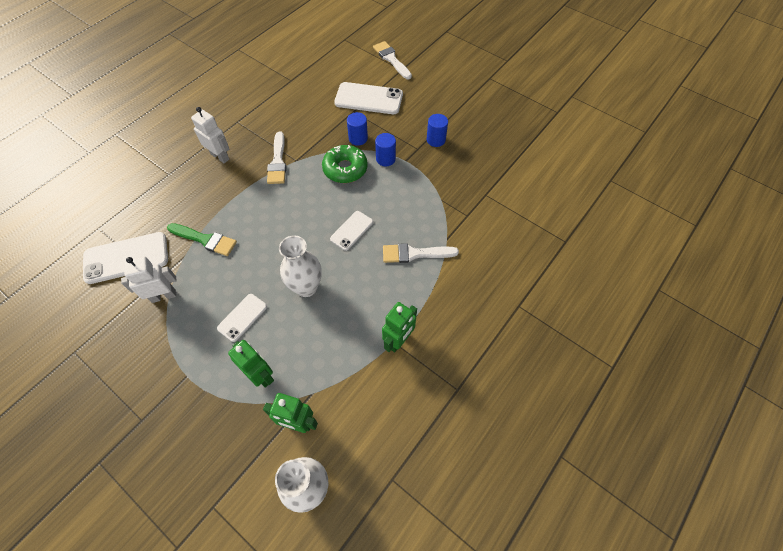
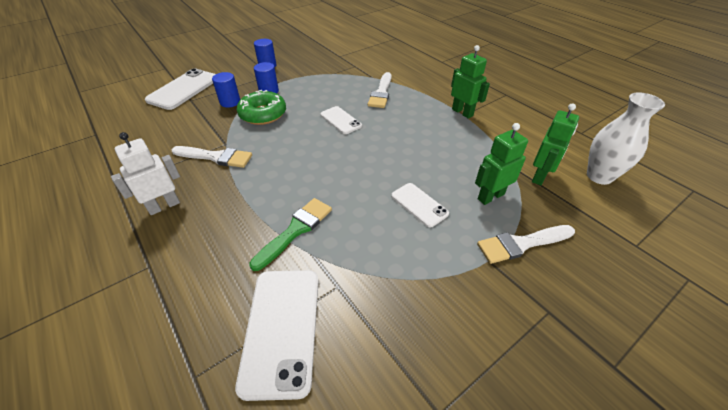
camera: 75 degrees left, 15 degrees down
white robot [121,256,177,303] -> none
white vase [279,235,322,297] -> none
white brush [373,41,412,79] -> white brush moved to [477,225,575,264]

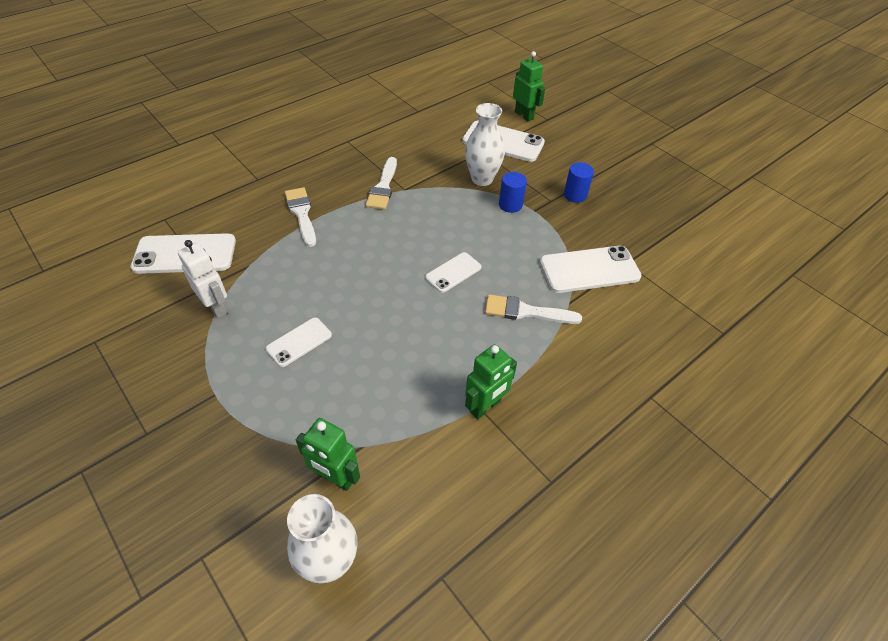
camera: 85 degrees right, 5 degrees up
white robot [111,132,180,215] -> white robot moved to [178,240,227,318]
blue cylinder [212,72,240,107] -> white vase [465,103,505,186]
green donut [237,90,286,125] -> none
green brush [249,198,332,271] -> none
green robot [475,123,528,205] -> green robot moved to [513,51,545,122]
white brush [477,225,575,264] -> white brush moved to [285,187,316,247]
none -> white phone [539,246,642,293]

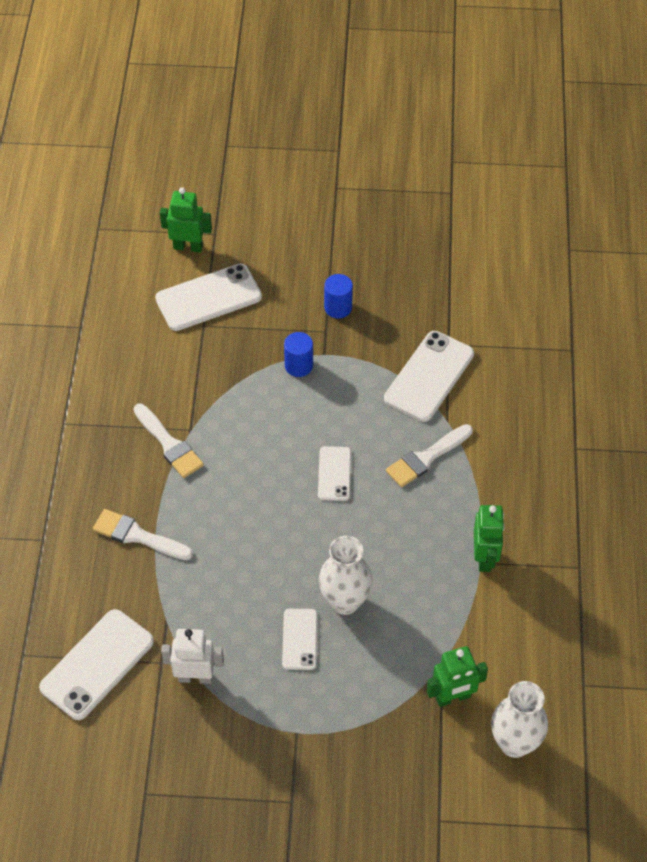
camera: 45 degrees left, 5 degrees up
white vase [465,103,505,186] -> white vase moved to [319,536,373,615]

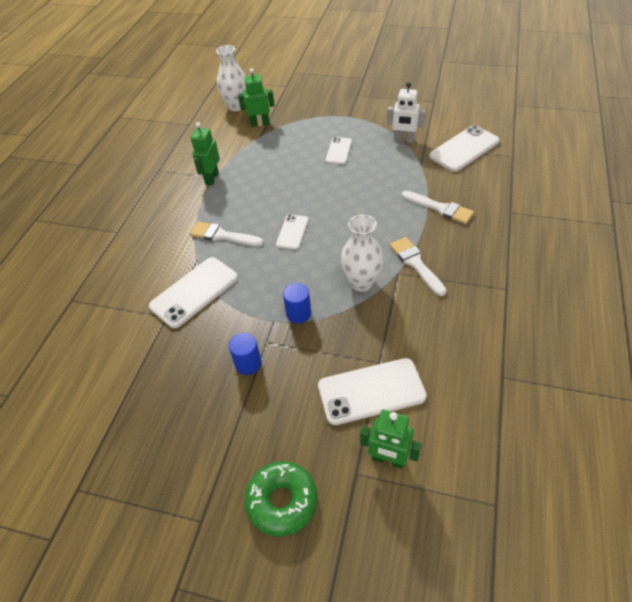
camera: 165 degrees left, 5 degrees down
white vase [319,536,373,615] -> white vase moved to [341,214,384,292]
white brush [386,424,473,487] -> white brush turned 135 degrees counterclockwise [190,221,263,247]
none -> green donut [244,461,317,537]

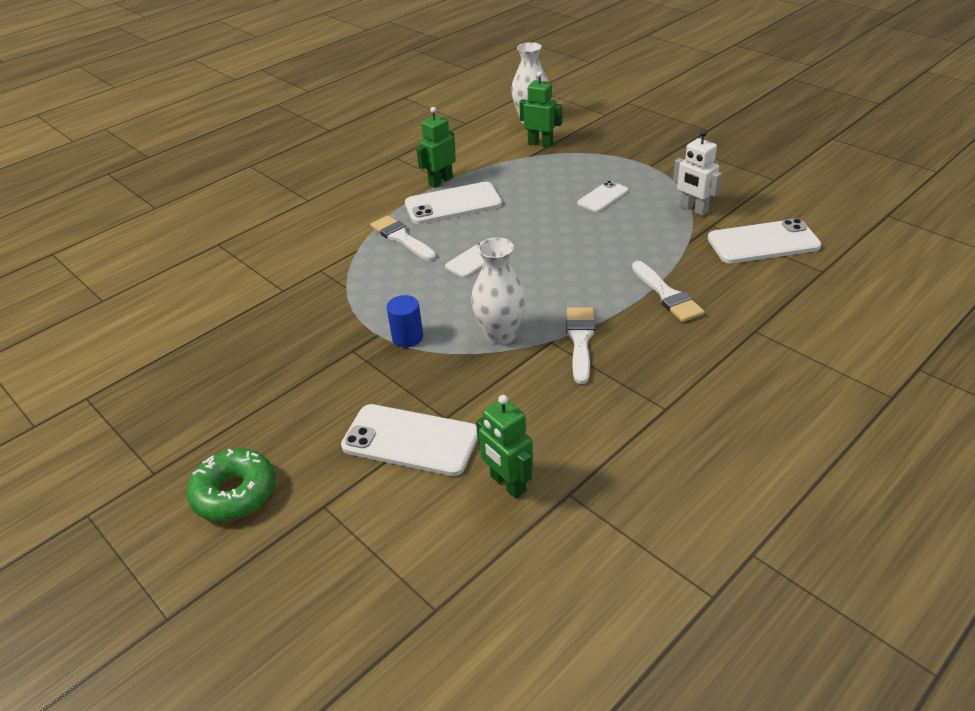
camera: 30 degrees right, 10 degrees down
white phone [149,257,238,328] -> white phone moved to [405,182,502,224]
blue cylinder [229,333,262,375] -> none
green robot [360,410,422,469] -> green robot moved to [476,395,533,498]

